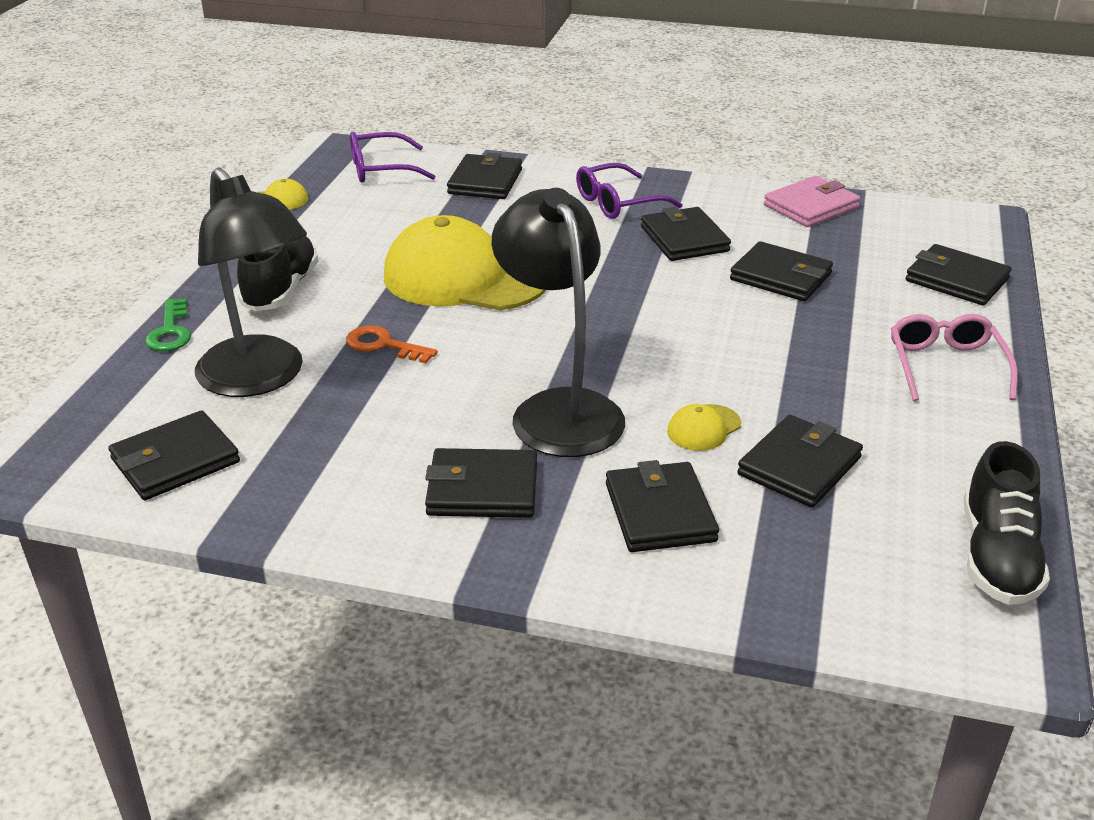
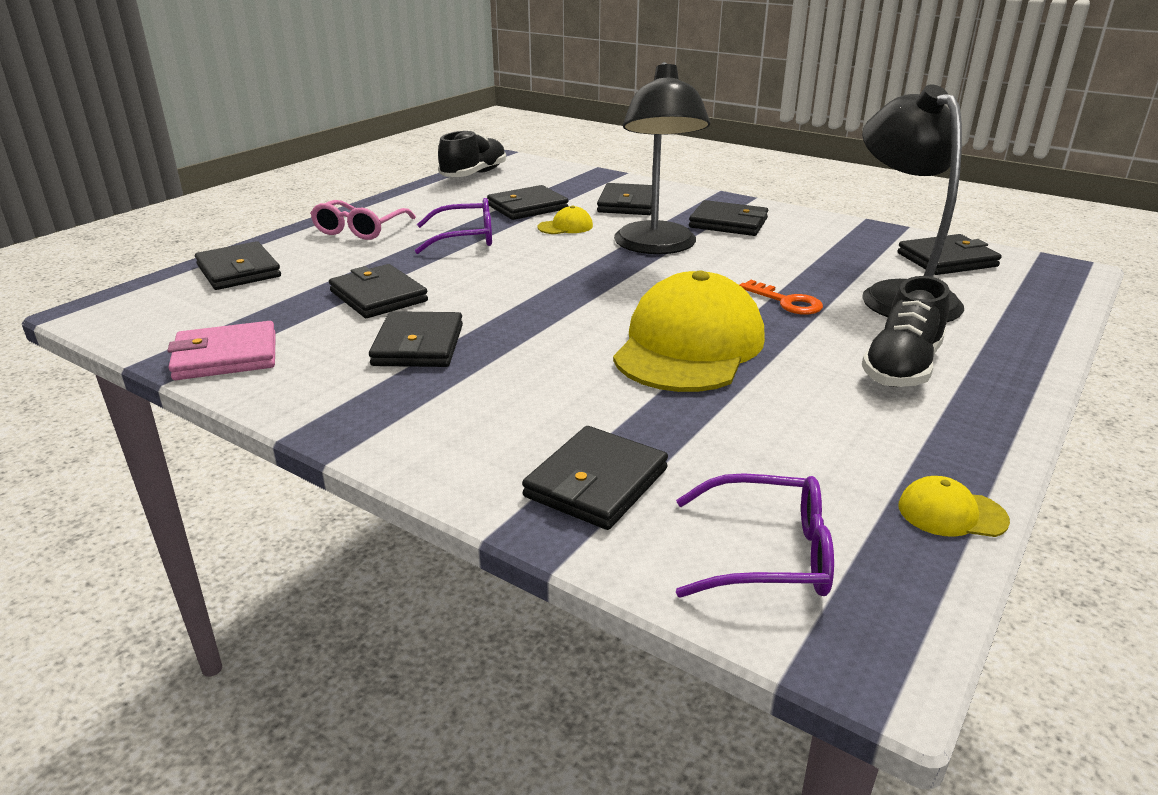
camera: 160 degrees left, 5 degrees down
green key [145,298,191,351] -> none
yellow cap [384,215,546,310] -> yellow cap turned 105 degrees counterclockwise [613,271,765,392]
purple glasses [576,163,682,219] -> purple glasses moved to [415,198,492,254]

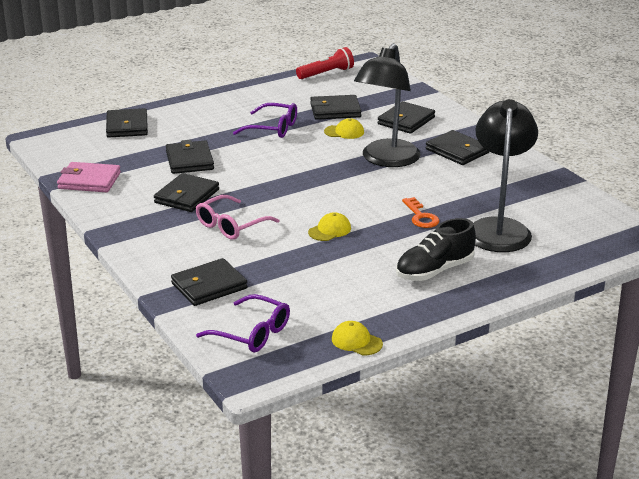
camera: 25 degrees right, 0 degrees up
pink glasses [310,200,416,240] -> pink glasses moved to [196,195,280,240]
black shoe [438,130,506,177] -> red flashlight [296,47,354,79]
yellow cap [613,271,765,392] -> yellow cap [308,212,351,241], size x0.40
black wallet [897,234,1002,275] -> none

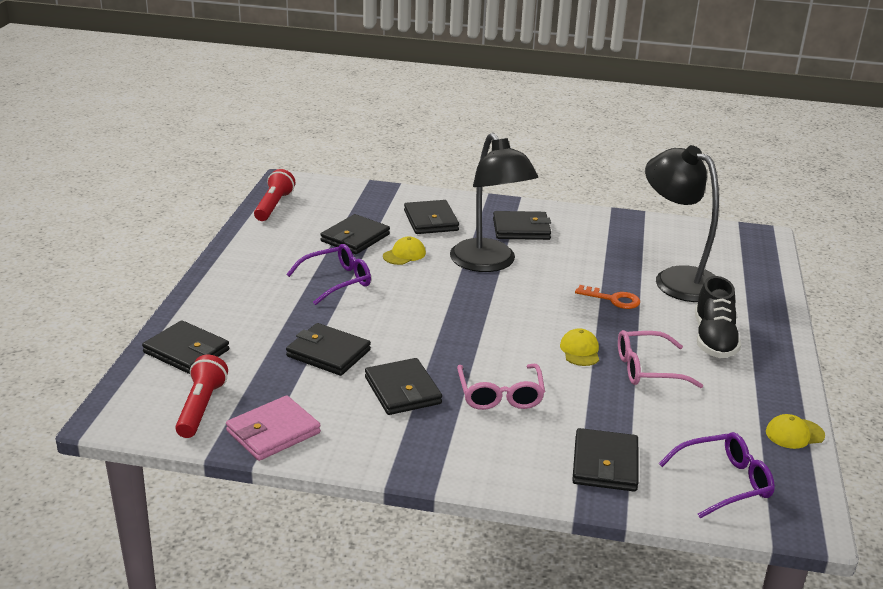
camera: 50 degrees left, 0 degrees up
none -> red flashlight [175,355,228,438]
none -> pink glasses [618,330,703,388]

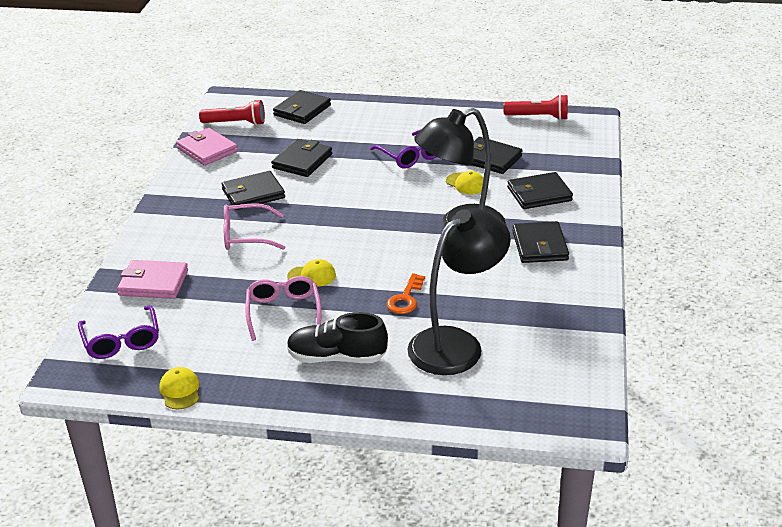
camera: 90 degrees right, 5 degrees up
black wallet [572,428,639,492] -> pink wallet [117,260,188,299]

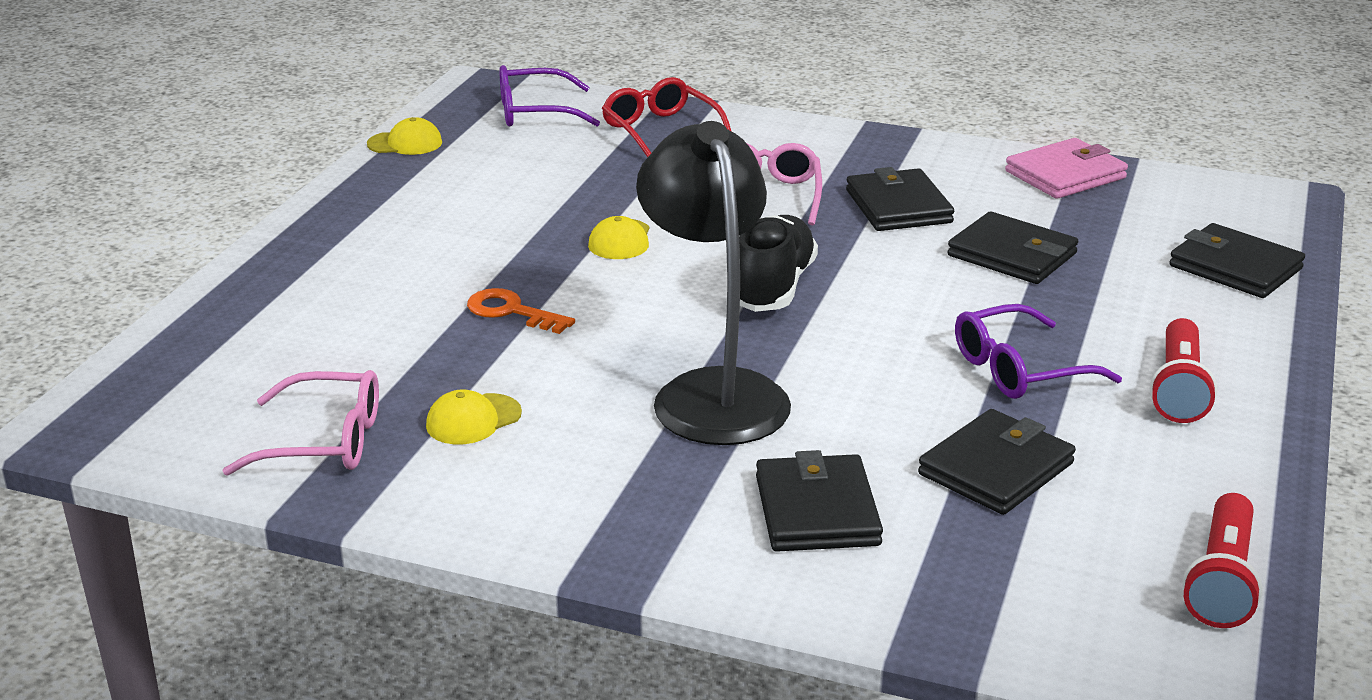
camera: 100 degrees right, 5 degrees down
pink wallet [117,260,188,299] -> red glasses [602,77,731,157]
red flashlight [199,100,265,125] -> red flashlight moved to [1150,318,1217,423]
pink glasses [245,276,322,341] -> pink glasses moved to [222,370,379,476]
black shoe [287,312,388,363] -> black shoe moved to [739,215,818,312]
black lamp [407,208,511,375] -> none
yellow cap [446,171,484,194] -> yellow cap moved to [426,389,522,444]
black wallet [512,221,569,263] -> none

